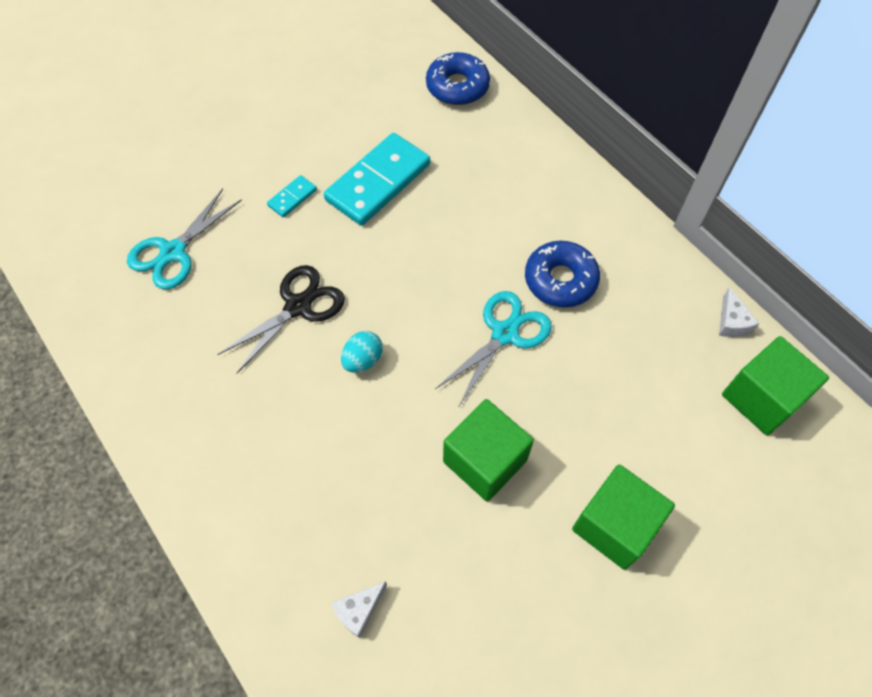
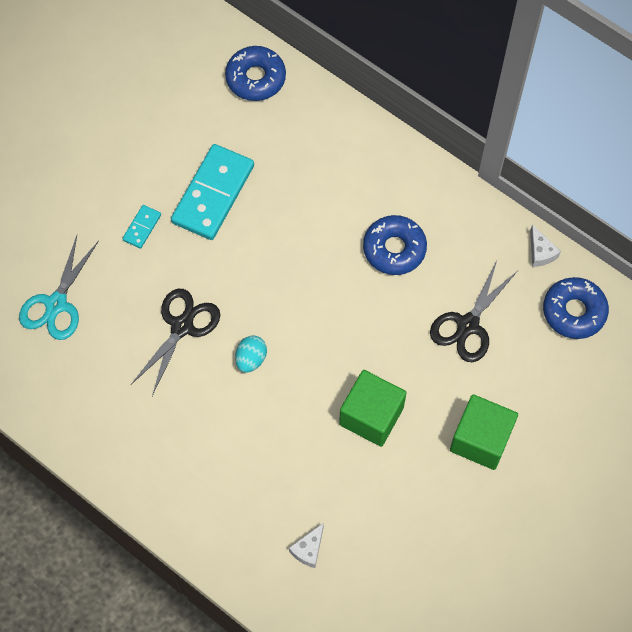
camera: 15 degrees left, 5 degrees up
turquoise scissors [435,291,552,406] -> none
green cube [722,336,829,435] -> blue donut [543,277,609,339]
none -> black scissors [430,261,517,362]

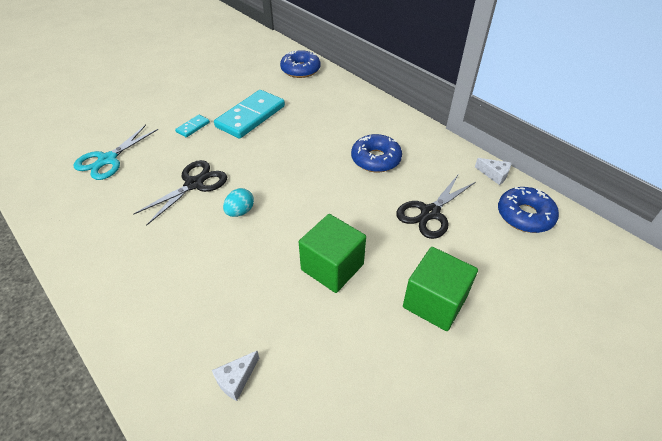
camera: 10 degrees right, 20 degrees down
white cheese [530,225,561,267] -> white cheese turned 45 degrees counterclockwise [475,158,511,185]

